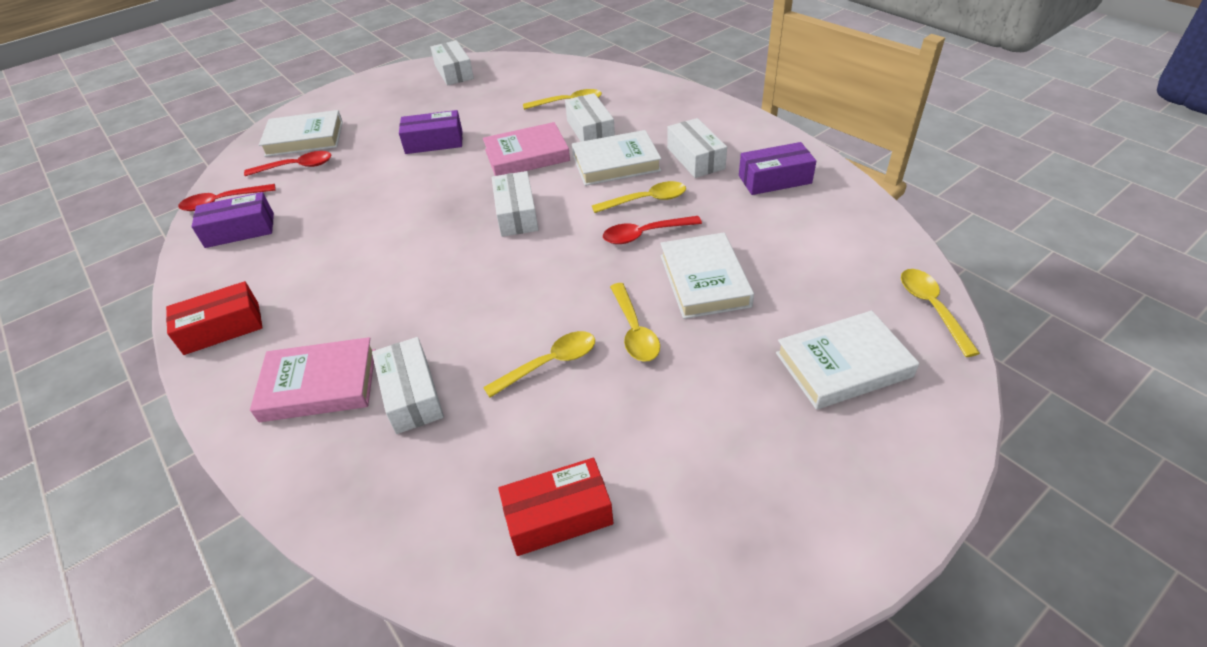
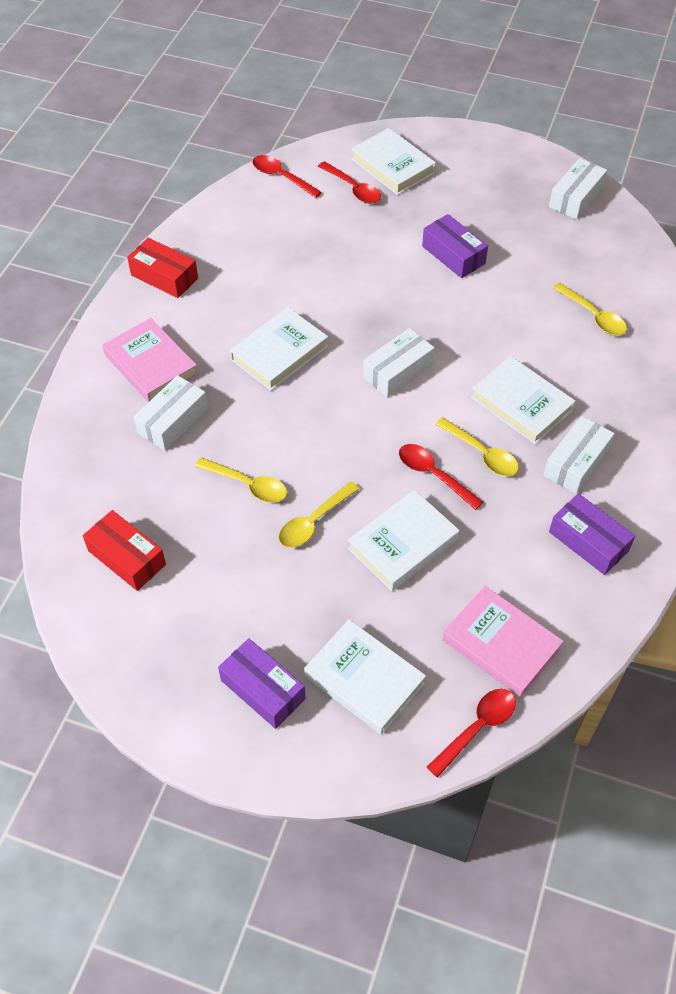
camera: 55 degrees right, 10 degrees up
purple box [191,192,274,248] -> purple box moved to [218,638,305,729]
pink book [483,122,570,176] -> pink book moved to [442,586,564,698]
white box [565,93,615,142] -> none
yellow spoon [901,269,980,357] -> red spoon [427,689,516,778]
none -> white book [230,307,328,391]

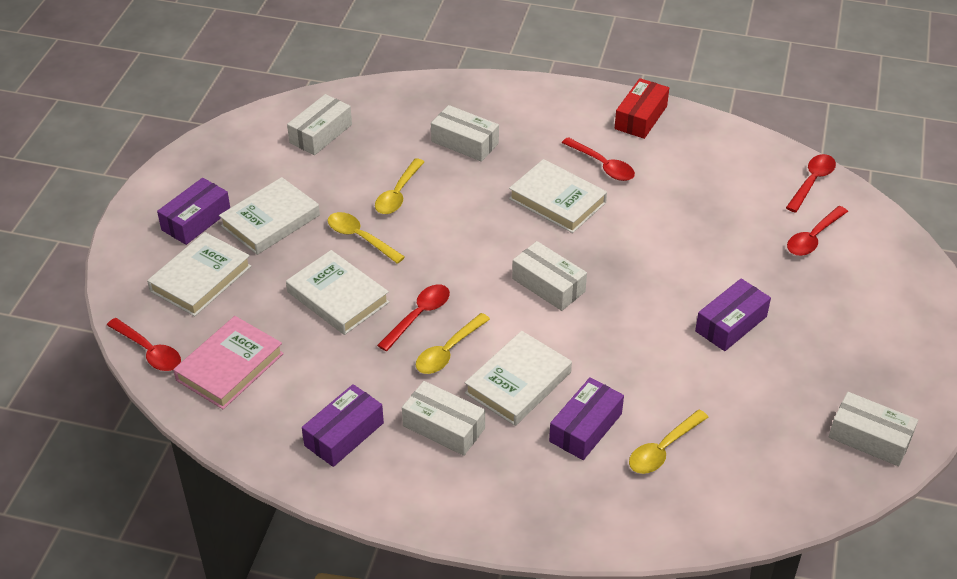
camera: 85 degrees right, 10 degrees down
red box [83,510,166,591] -> white box [287,94,352,155]
pink book [102,318,198,402] -> none
white book [351,128,436,195] -> white book moved to [219,177,320,255]
none -> purple box [549,377,624,460]
none -> red spoon [562,137,635,181]

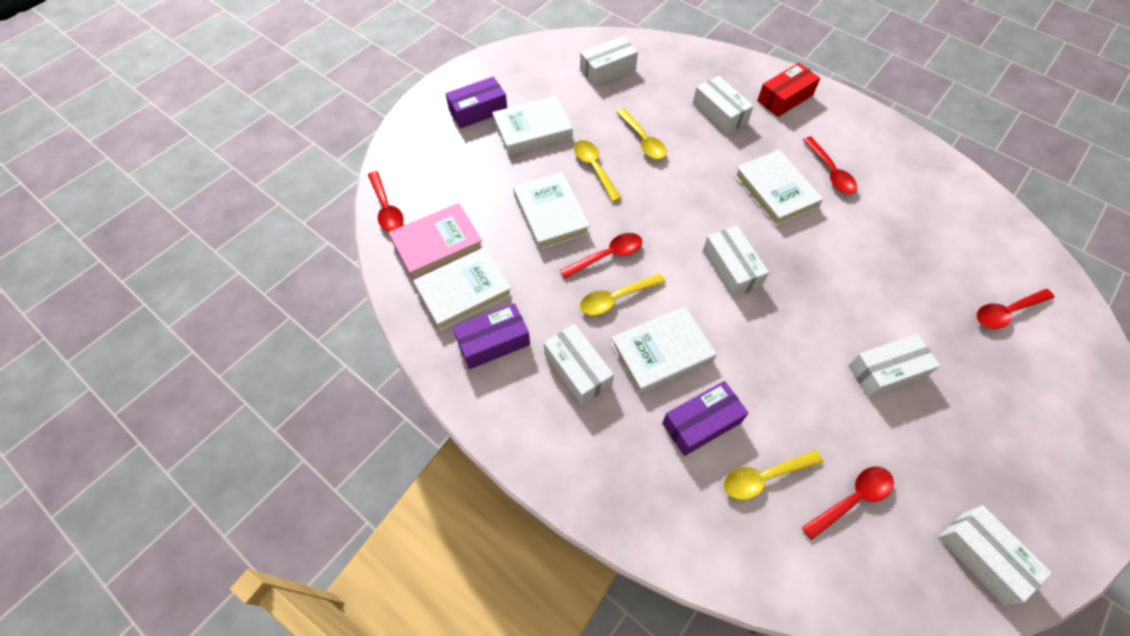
camera: 25 degrees right, 15 degrees up
white book [147,232,251,316] -> white book moved to [413,247,513,331]
yellow spoon [375,158,424,214] -> yellow spoon turned 75 degrees counterclockwise [617,108,667,159]
red box [615,78,669,139] -> red box moved to [757,63,820,117]
purple box [695,278,771,351] -> white box [848,334,940,398]
red spoon [786,154,836,213] -> red spoon moved to [802,467,894,540]

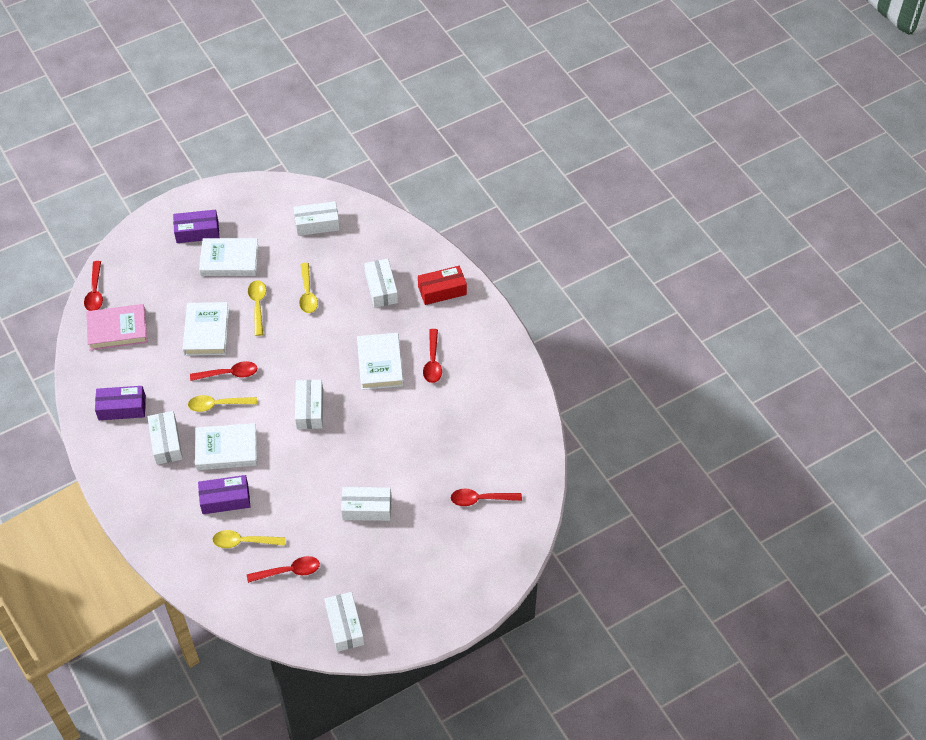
camera: 20 degrees right, 5 degrees down
white book [413,247,513,331] -> none

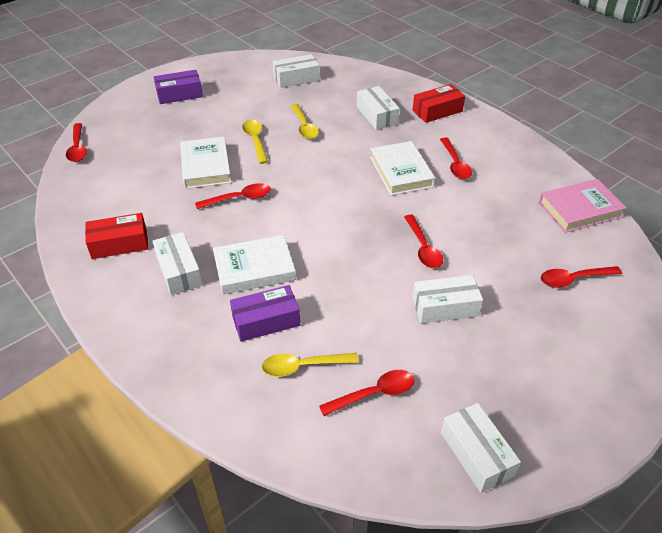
camera: 10 degrees left, 10 degrees down
pink book [86,304,147,350] -> pink book moved to [539,179,627,233]
purple box [95,386,146,420] -> red box [85,213,148,259]
yellow spoon [188,395,257,412] -> none
white book [199,238,259,276] -> none
white box [295,380,323,429] -> none
none -> red spoon [404,214,443,268]

